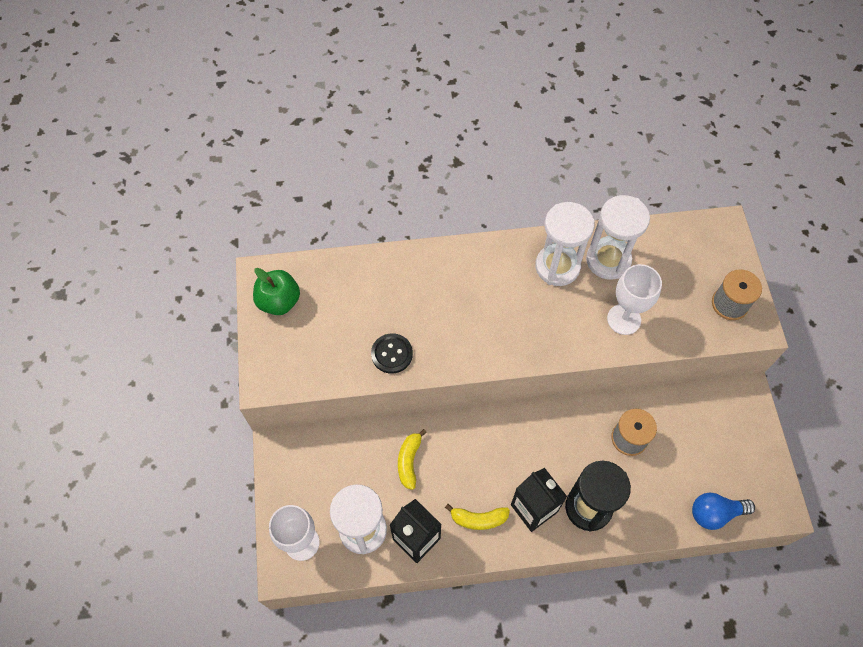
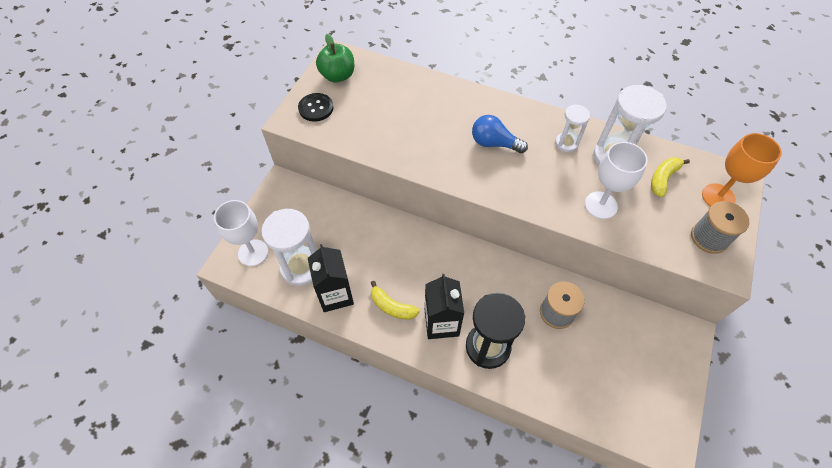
camera: 30 degrees right, 5 degrees down
black button [371,333,413,374] -> black button moved to [298,93,333,122]
yellow banana [398,429,427,490] -> yellow banana moved to [651,157,690,197]
white hourglass [535,202,595,286] -> white hourglass [555,104,590,152], size x0.56
blue light bulb [692,492,755,530] -> blue light bulb moved to [472,115,528,153]
none -> orange goblet [702,133,782,207]

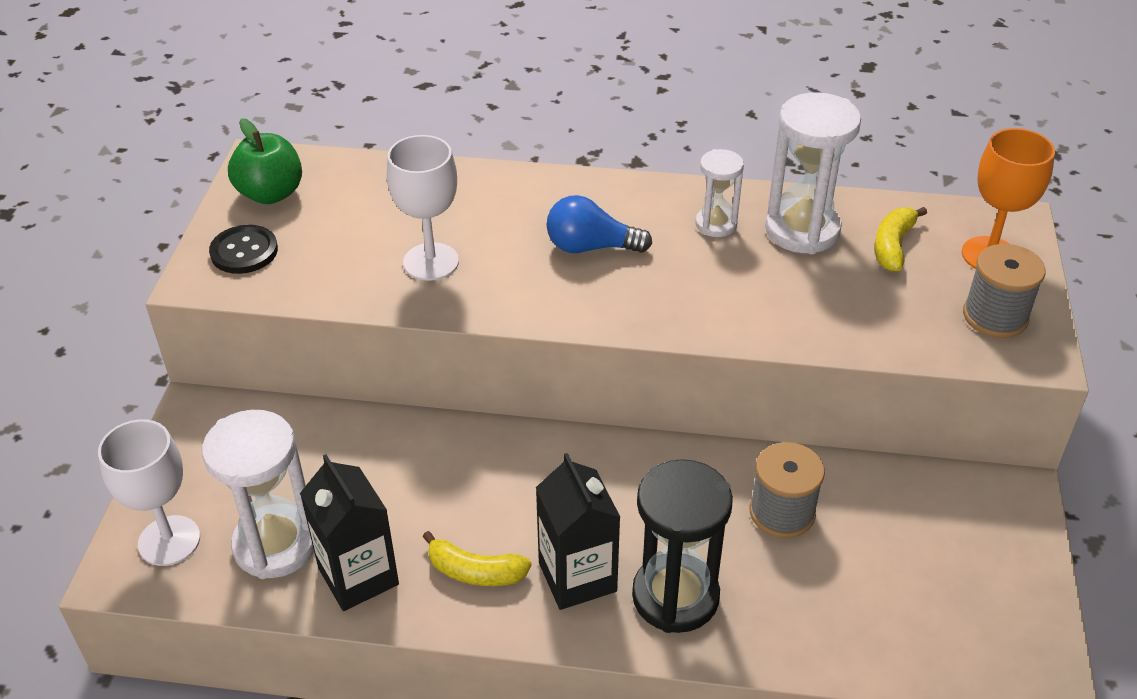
camera: 15 degrees left, 15 degrees down
white goblet [585,142,648,219] -> white goblet moved to [387,135,459,281]

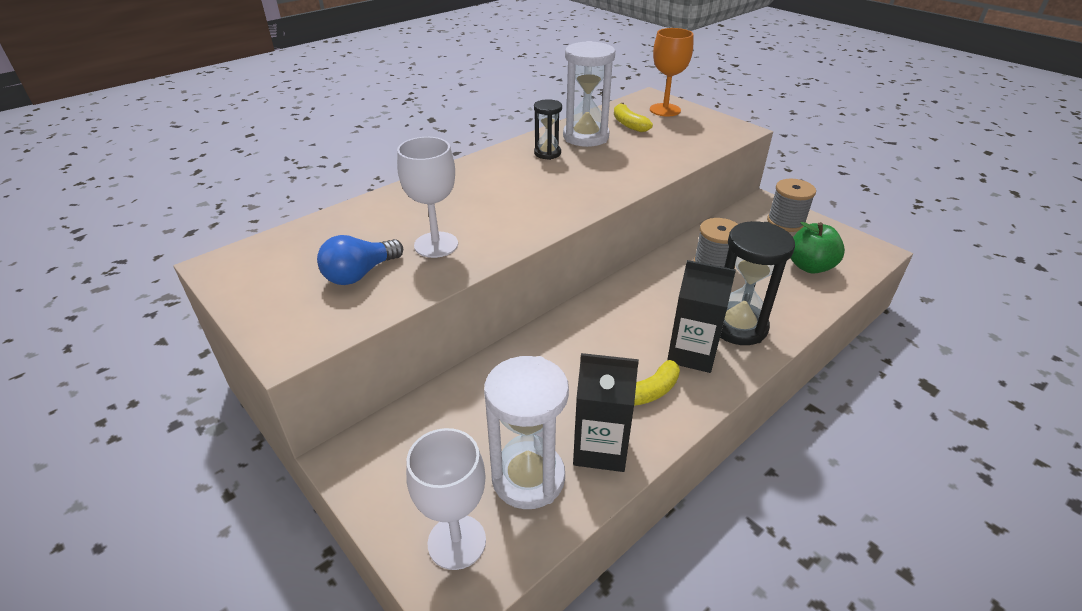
camera: 50 degrees left, 5 degrees down
black button [209,225,278,274] -> none
green apple [228,118,302,204] -> green apple moved to [791,222,845,274]
blue light bulb [547,195,652,253] -> blue light bulb moved to [317,235,403,285]
white hourglass [696,149,744,237] -> black hourglass [534,99,562,160]
grey spool [963,244,1045,338] -> grey spool moved to [767,179,816,232]

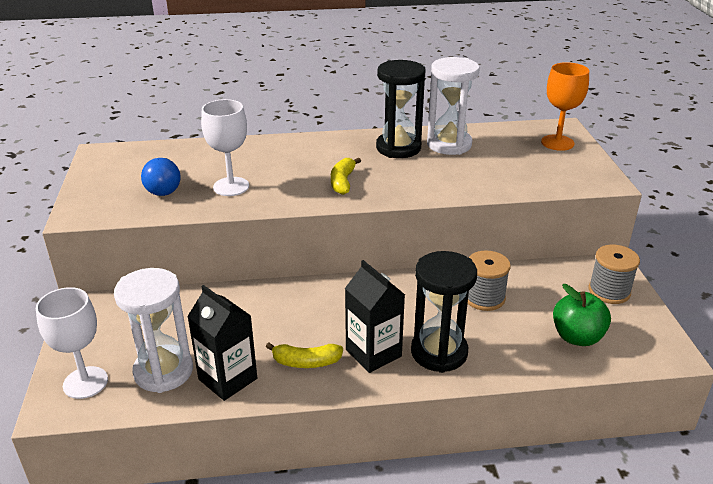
camera: 35 degrees right, 5 degrees down
blue light bulb [317,235,403,285] -> blue light bulb turned 90 degrees counterclockwise [141,158,181,196]
black hourglass [534,99,562,160] -> black hourglass [376,60,425,158], size x1.78
yellow banana [614,103,653,132] -> yellow banana moved to [331,157,361,195]

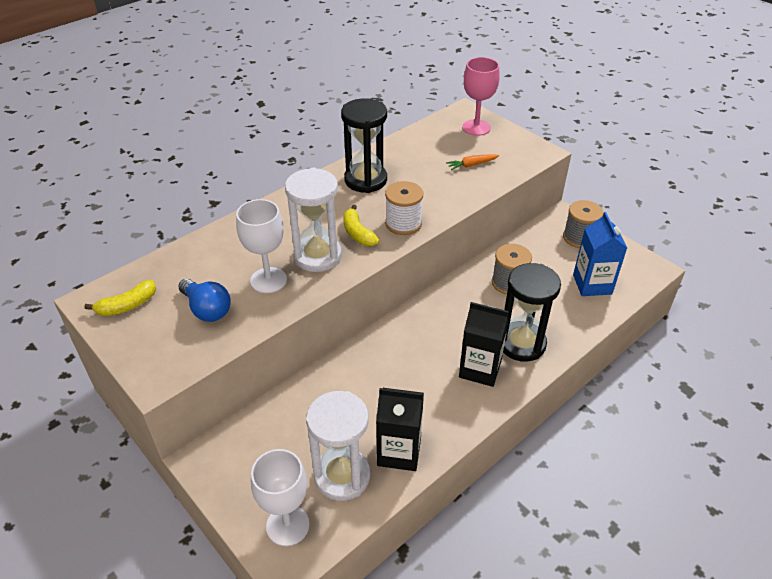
camera: 35 degrees left, 10 degrees up
yellow banana [266,343,343,368] -> yellow banana moved to [84,280,156,316]
white hourglass [427,57,480,155] -> white hourglass moved to [285,168,342,272]
orange goblet [541,62,589,151] -> pink goblet [462,57,500,136]
green apple [553,284,611,346] -> blue carton [573,212,627,296]
none -> white spool [385,181,423,235]
none -> orange carrot [446,154,499,170]

